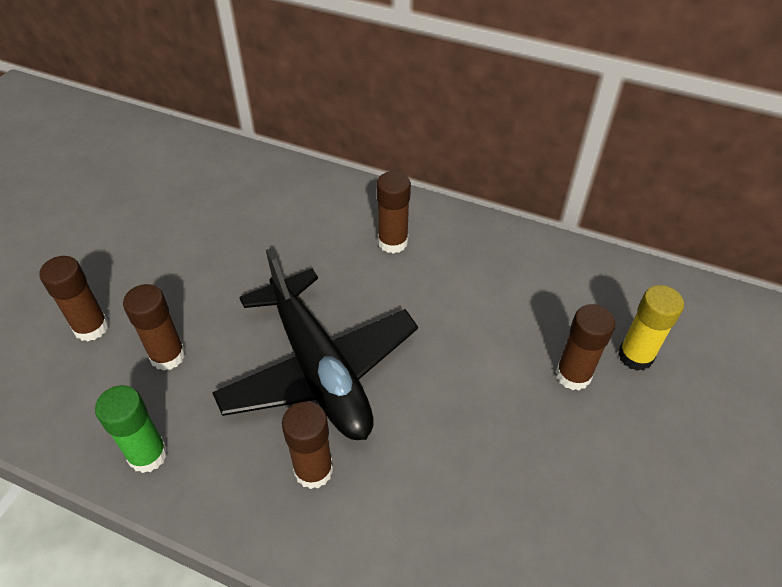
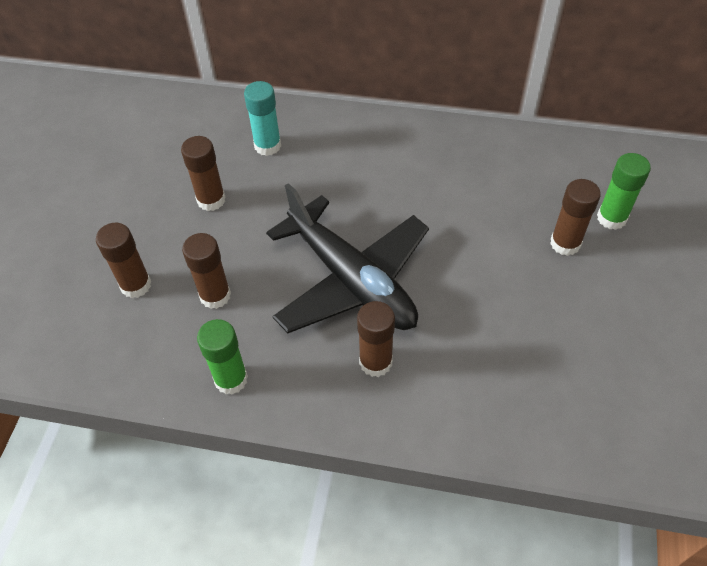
camera: 10 degrees left, 5 degrees up
brown glue stick [377,171,411,254] -> brown glue stick moved to [181,136,226,211]
yellow glue stick [618,285,684,371] -> green glue stick [597,153,651,230]
none -> turquoise glue stick [244,81,281,156]

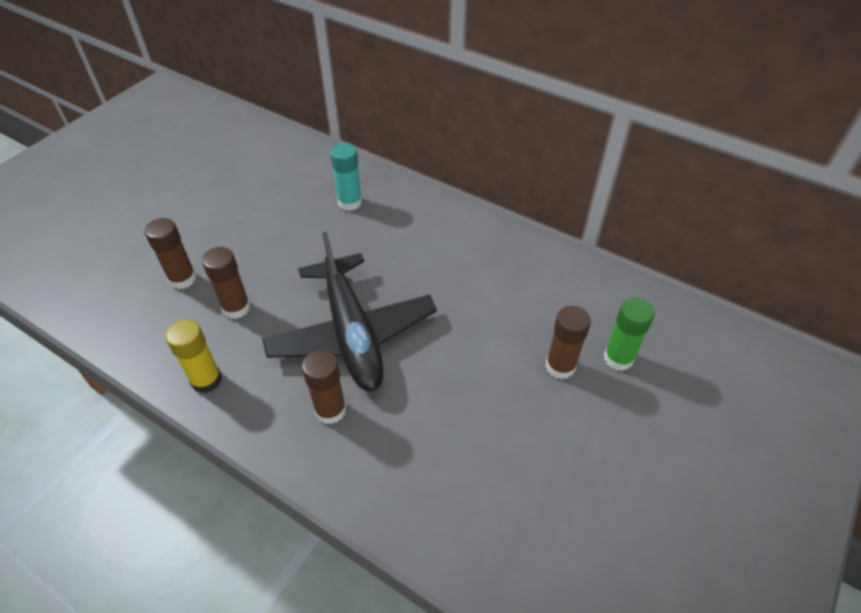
camera: 20 degrees right, 5 degrees down
brown glue stick [181,136,226,211] -> none
green glue stick [197,319,248,395] -> yellow glue stick [165,319,222,393]

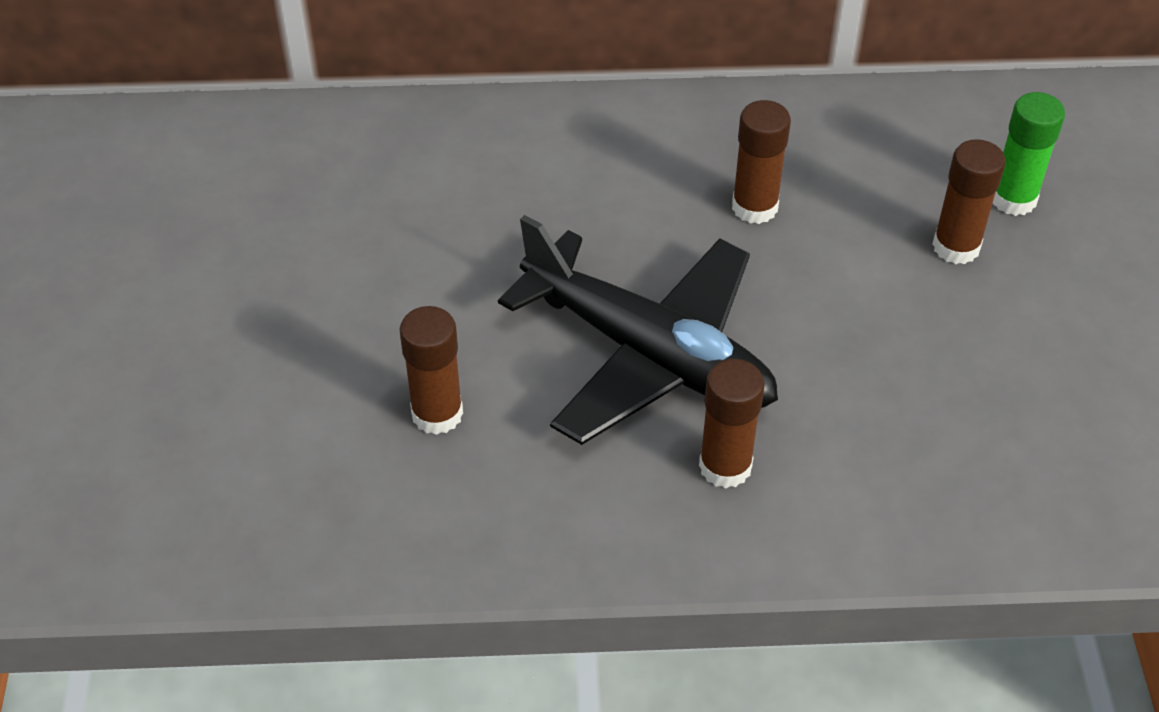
camera: 35 degrees left, 0 degrees up
brown glue stick [145,218,197,289] -> brown glue stick moved to [732,100,791,224]
yellow glue stick [165,319,222,393] -> none
turquoise glue stick [330,143,362,211] -> none

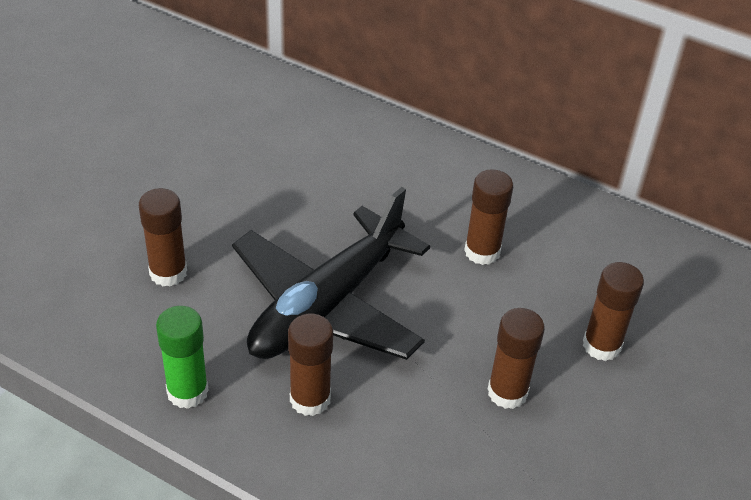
camera: 30 degrees right, 5 degrees down
black plane [498,215,778,445] -> black plane turned 60 degrees clockwise [232,187,430,360]
green glue stick [993,92,1065,216] -> green glue stick moved to [156,306,209,409]
none -> brown glue stick [488,308,545,409]

